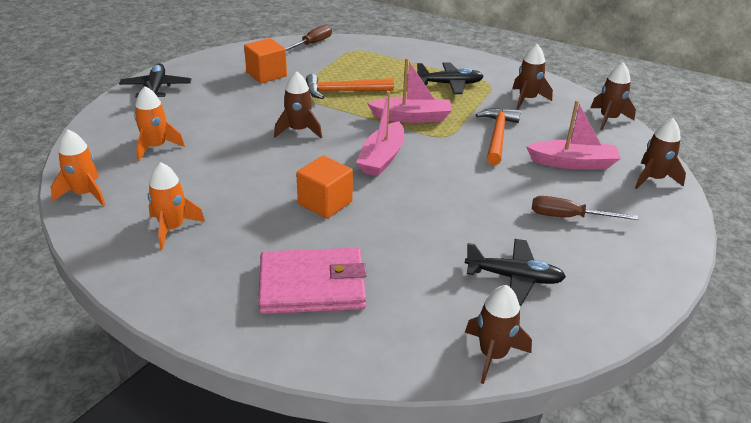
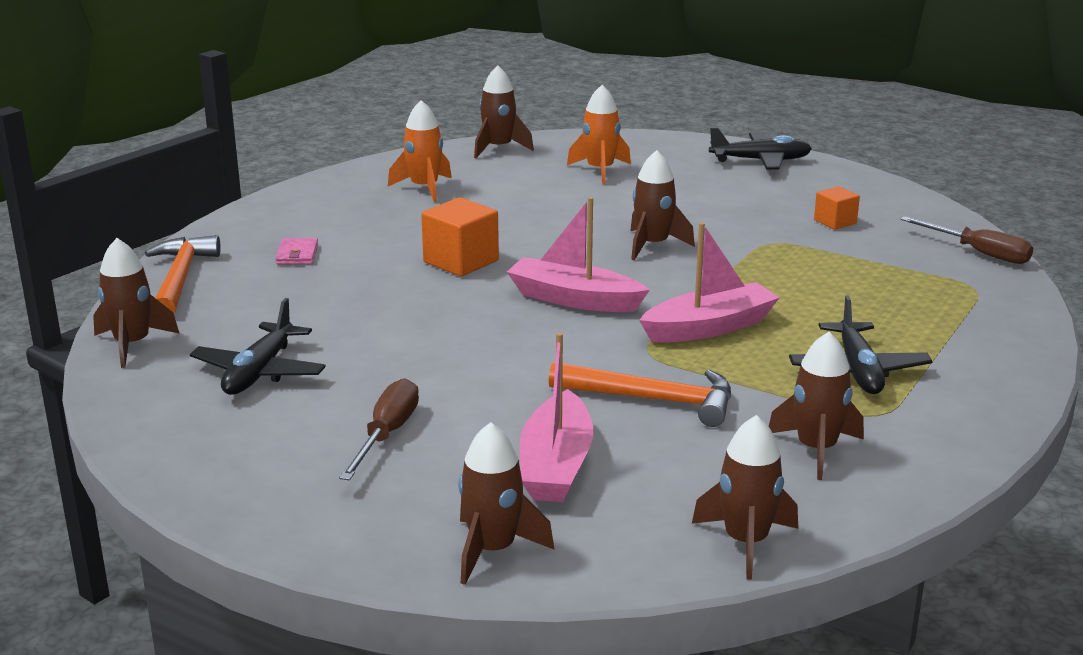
camera: 95 degrees right, 10 degrees down
orange rocket [51,129,106,206] -> brown rocket [474,65,534,158]
orange cube [244,38,287,83] -> orange cube [814,186,860,230], size x0.60
pink wallet [258,248,367,314] -> pink wallet [275,238,318,265], size x0.40
orange hammer [306,74,394,99] -> orange hammer moved to [145,235,221,314]
pink boat [367,58,452,123] -> pink boat turned 120 degrees counterclockwise [639,222,780,343]

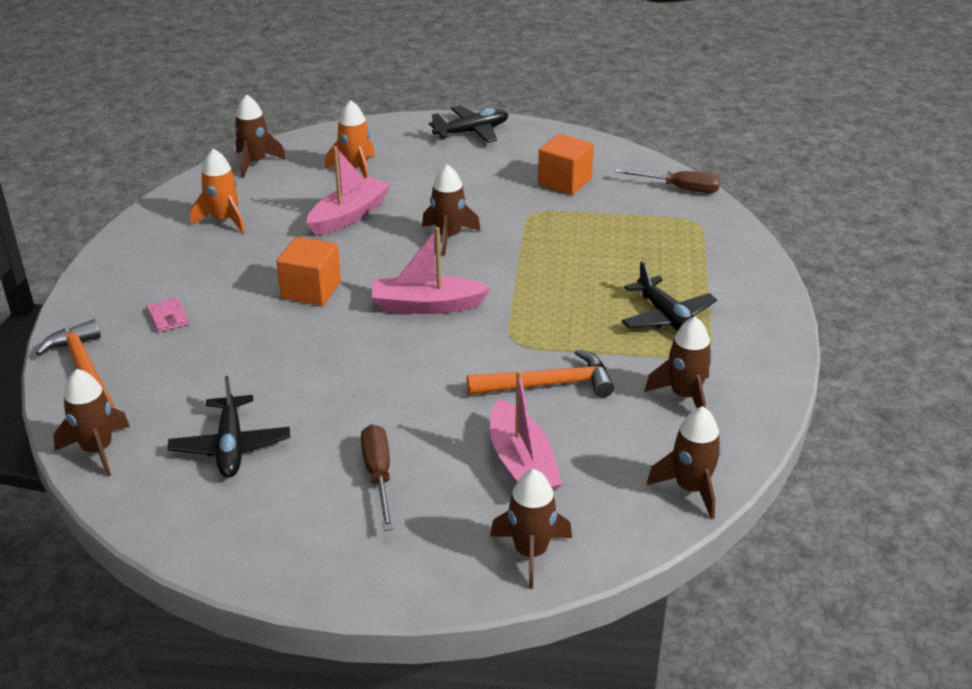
camera: 25 degrees left, 10 degrees up
pink boat [639,222,780,343] -> pink boat moved to [306,146,391,236]
orange cube [814,186,860,230] -> orange cube [538,134,594,195], size x1.68

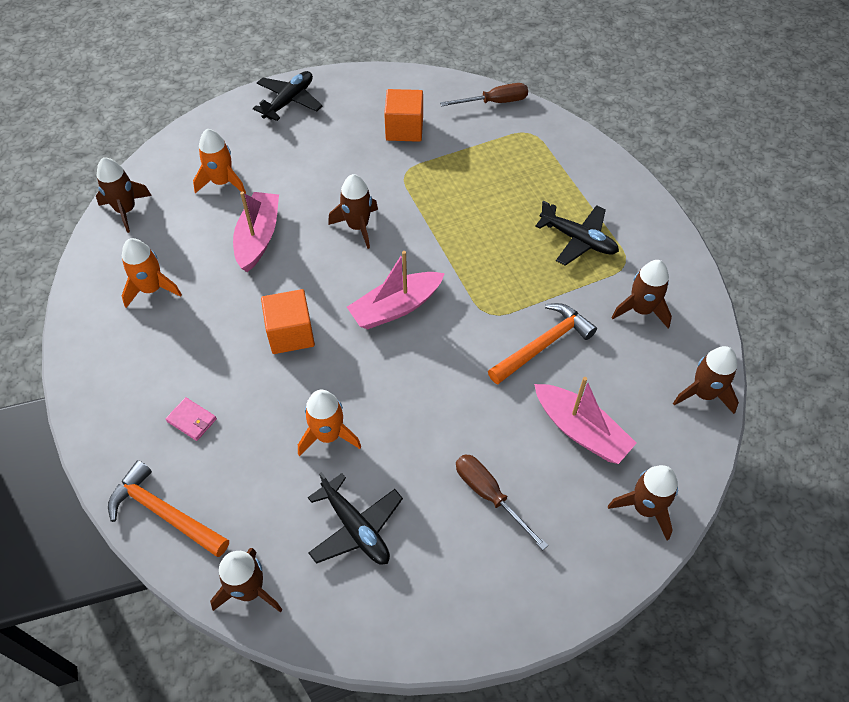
camera: 30 degrees left, 20 degrees up
none -> orange rocket [298,390,361,456]

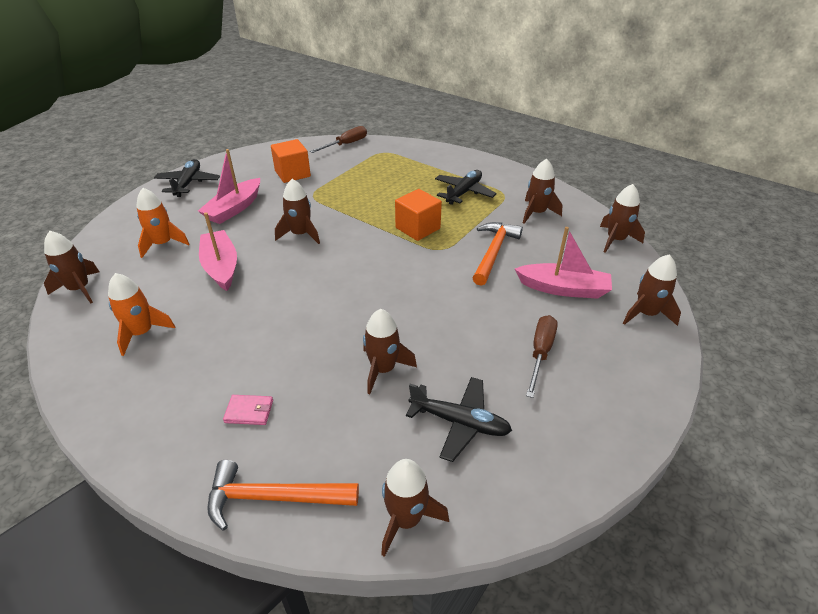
camera: 30 degrees left, 15 degrees down
orange cube [261,289,315,354] -> orange cube moved to [395,189,442,241]
orange rocket [298,390,361,456] -> brown rocket [363,309,417,394]
pink boat [347,251,445,329] -> pink boat moved to [198,149,260,224]
brown screwdriver [456,454,548,550] -> brown screwdriver turned 90 degrees clockwise [526,315,558,398]
black plane [535,201,619,266] -> black plane turned 60 degrees counterclockwise [435,170,497,205]

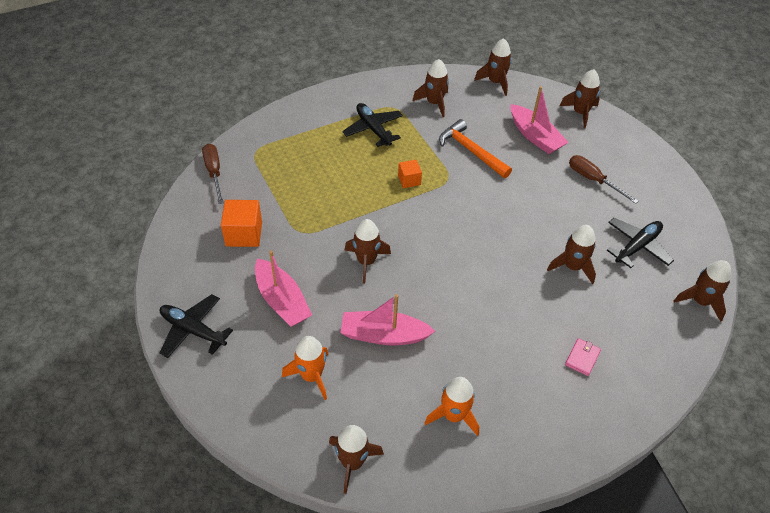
camera: 65 degrees left, 10 degrees up
orange hammer [207,460,359,531] -> none
orange cube [395,189,442,241] -> orange cube [398,160,422,188], size x0.60
pink boat [515,227,612,299] -> pink boat turned 105 degrees clockwise [511,86,569,154]

